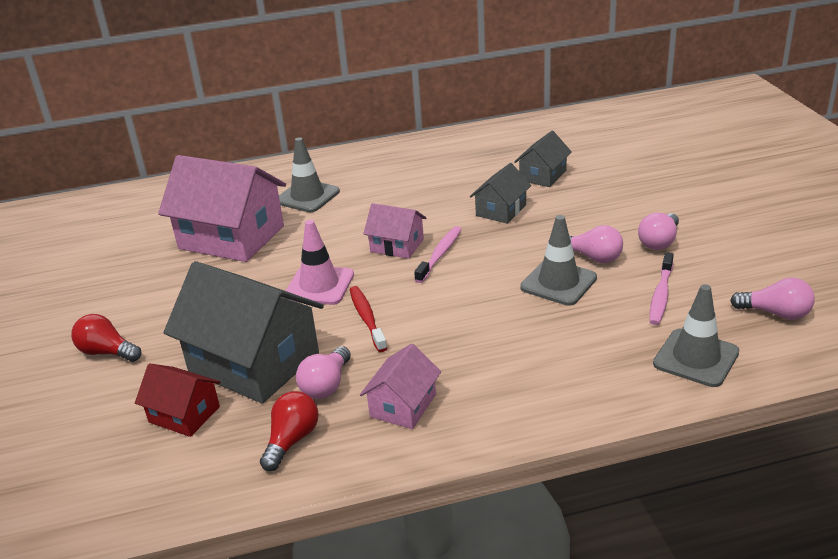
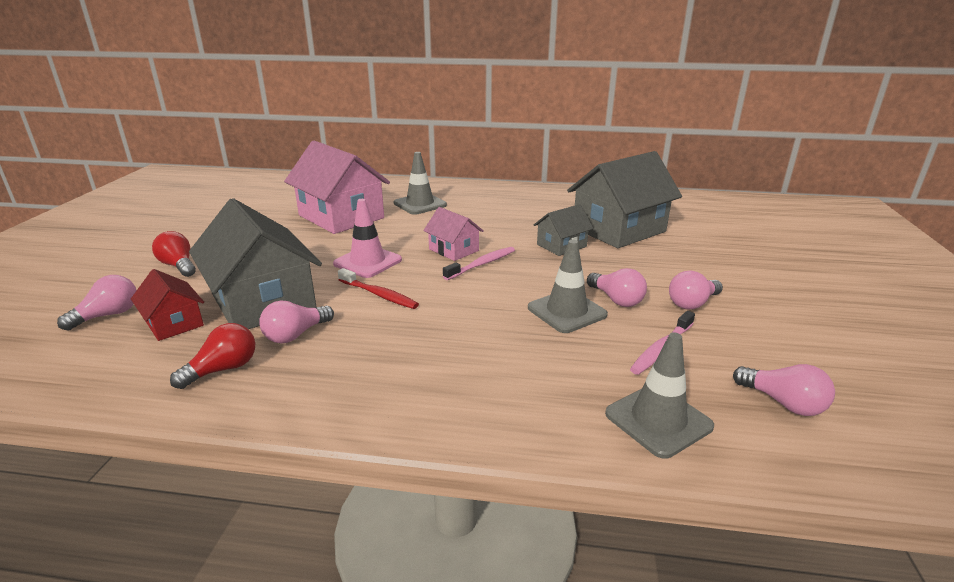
camera: 20 degrees right, 5 degrees down
red toothbrush [349,286,387,352] -> red toothbrush turned 120 degrees clockwise [338,268,419,309]
pink house [360,344,441,429] -> none
grey house [514,131,572,187] -> grey house [567,151,682,248], size x1.97
none -> pink light bulb [57,275,136,331]

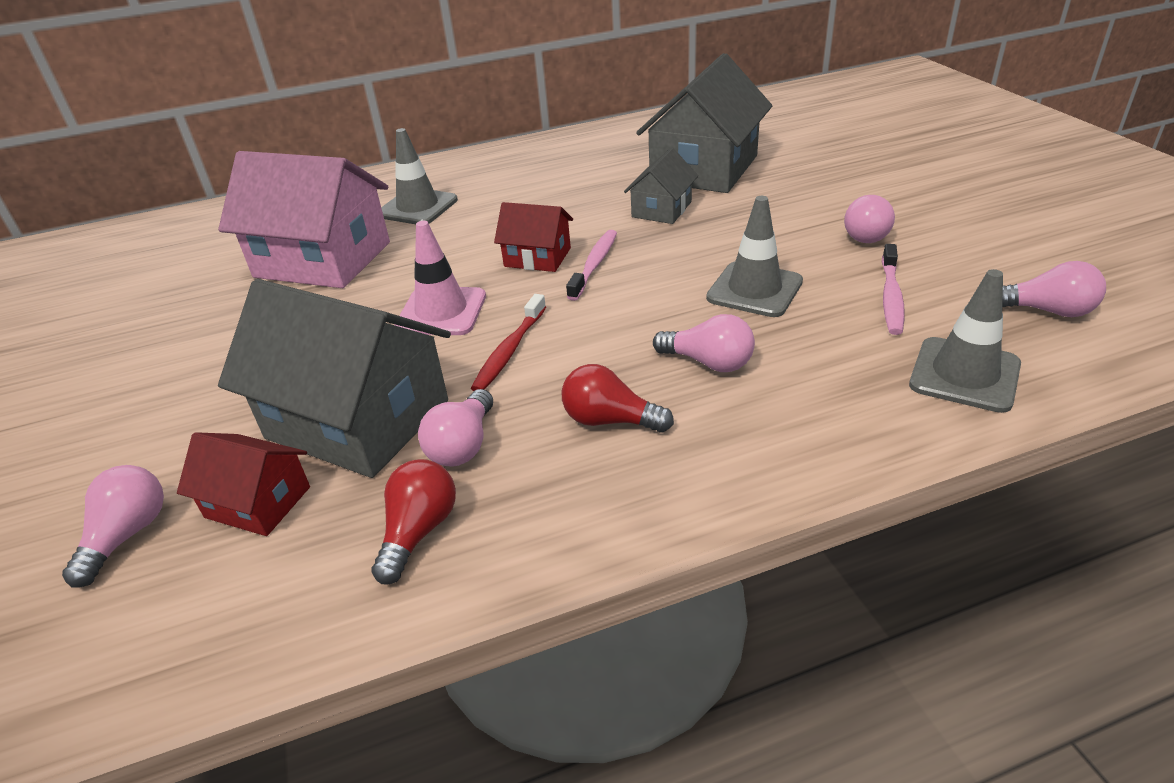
camera: 25 degrees left, 10 degrees up
red light bulb [152,231,196,277] -> red light bulb moved to [562,364,674,433]
red toothbrush [338,268,419,309] -> red toothbrush turned 105 degrees clockwise [471,294,546,391]
pink house [423,207,484,261] -> red house [494,202,573,272]
pink light bulb [587,268,647,307] -> pink light bulb moved to [653,314,755,372]

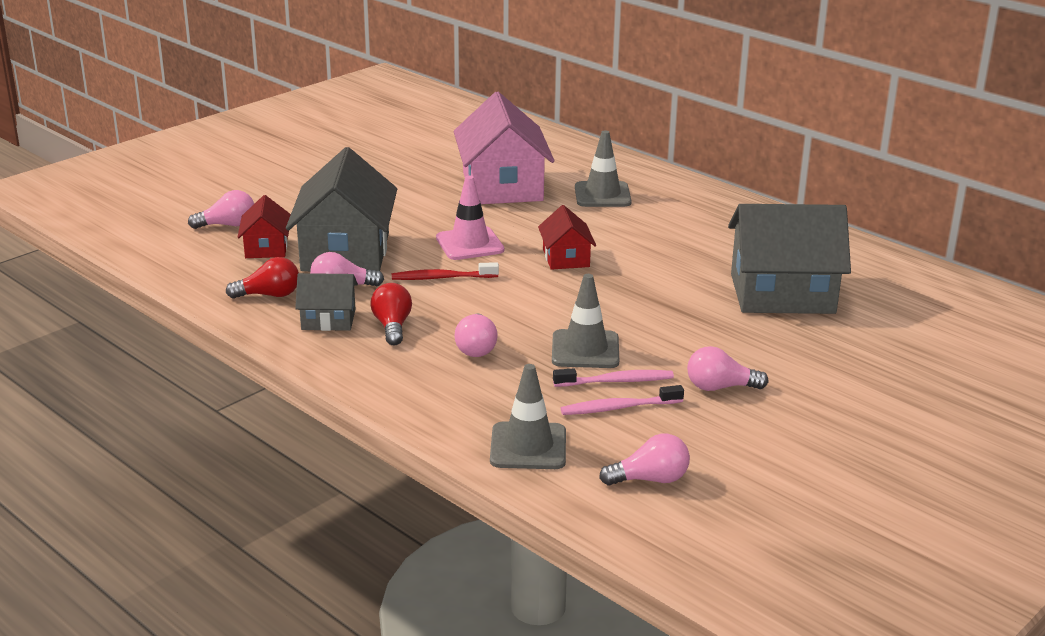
camera: 60 degrees right, 10 degrees down
pink toothbrush [566,230,617,301] -> pink toothbrush moved to [553,368,674,387]
grey house [624,148,698,224] -> grey house moved to [295,273,358,331]
pink light bulb [1002,261,1106,317] -> pink light bulb turned 90 degrees counterclockwise [599,433,690,486]

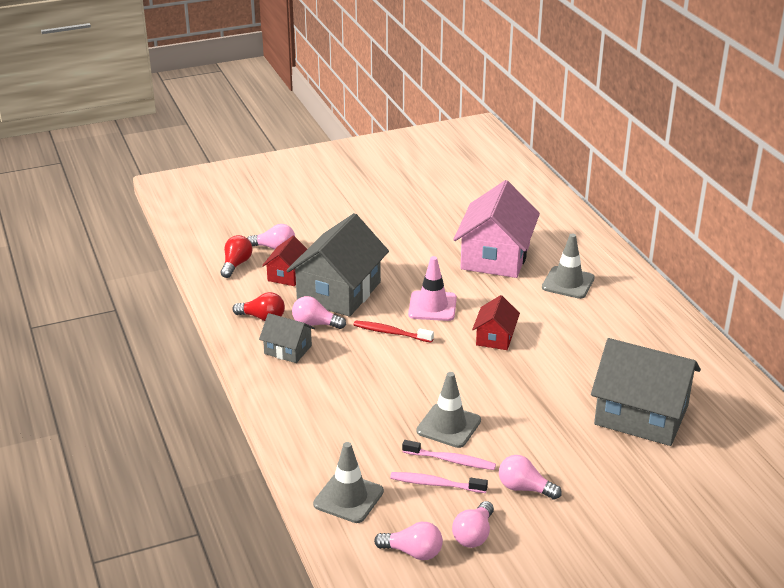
camera: 25 degrees right, 5 degrees up
red light bulb [371,283,412,345] -> red light bulb moved to [220,235,252,278]
pink light bulb [455,313,498,357] -> pink light bulb moved to [452,501,494,548]

